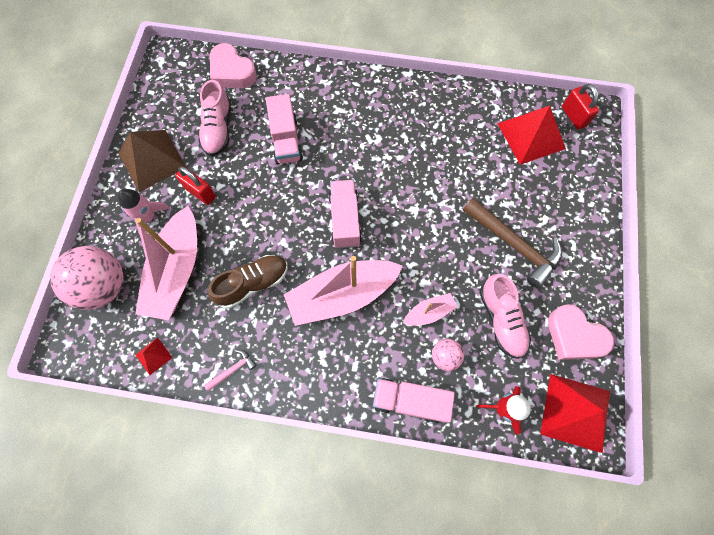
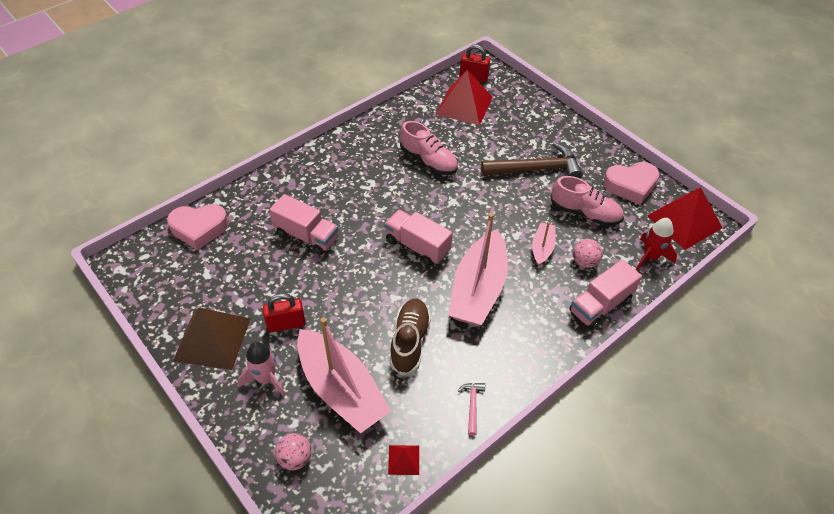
camera: 50 degrees left, 20 degrees down
pink ball [50,246,124,310] -> pink ball [275,433,311,471], size x0.49
pink shoe [198,80,231,157] -> pink shoe moved to [400,121,458,175]

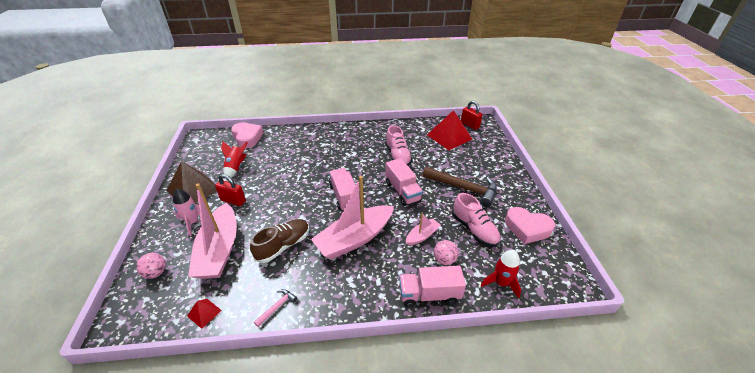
camera: 35 degrees right, 10 degrees down
pink heart [167,204,229,250] -> pink heart turned 150 degrees counterclockwise [231,122,263,148]
pink truck [269,194,339,255] -> pink truck moved to [385,158,423,206]
red pyramid [647,187,722,250] -> none
none -> red rocket [221,141,248,180]

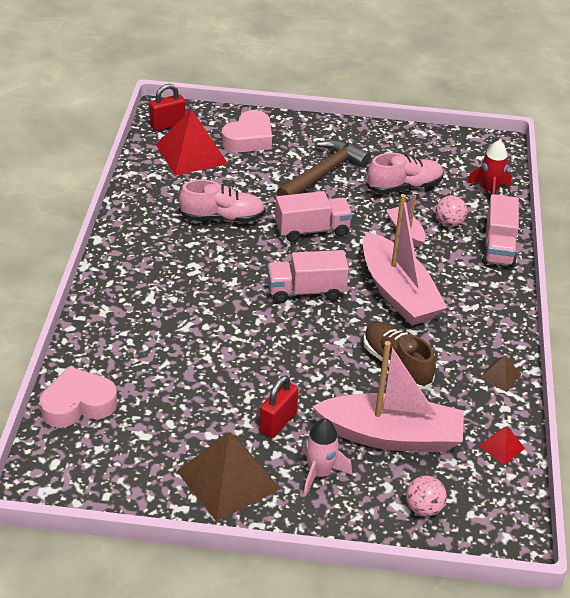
camera: 80 degrees left, 0 degrees up
red rocket [221,141,248,180] -> none
pink hammer [254,289,297,327] -> brown pyramid [480,355,521,392]
pink heart [505,207,555,244] -> pink heart moved to [222,110,272,152]

